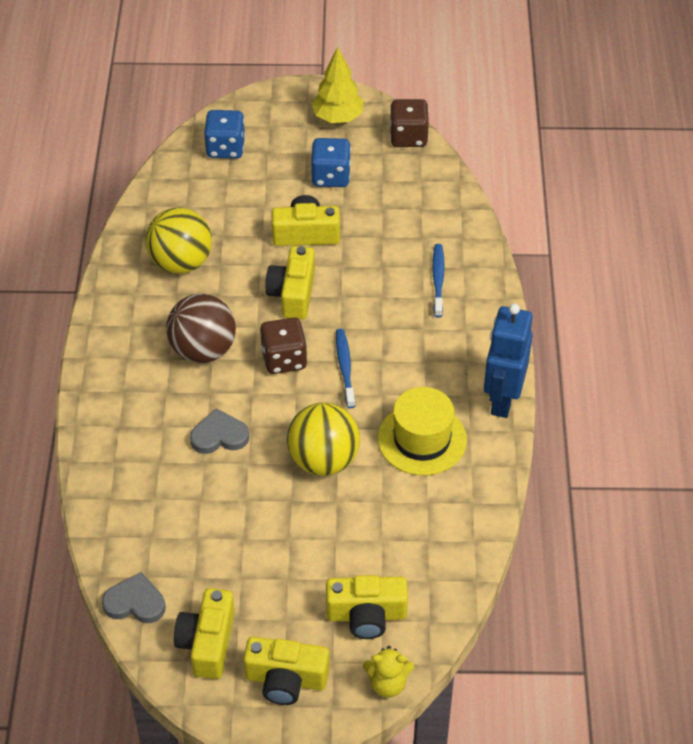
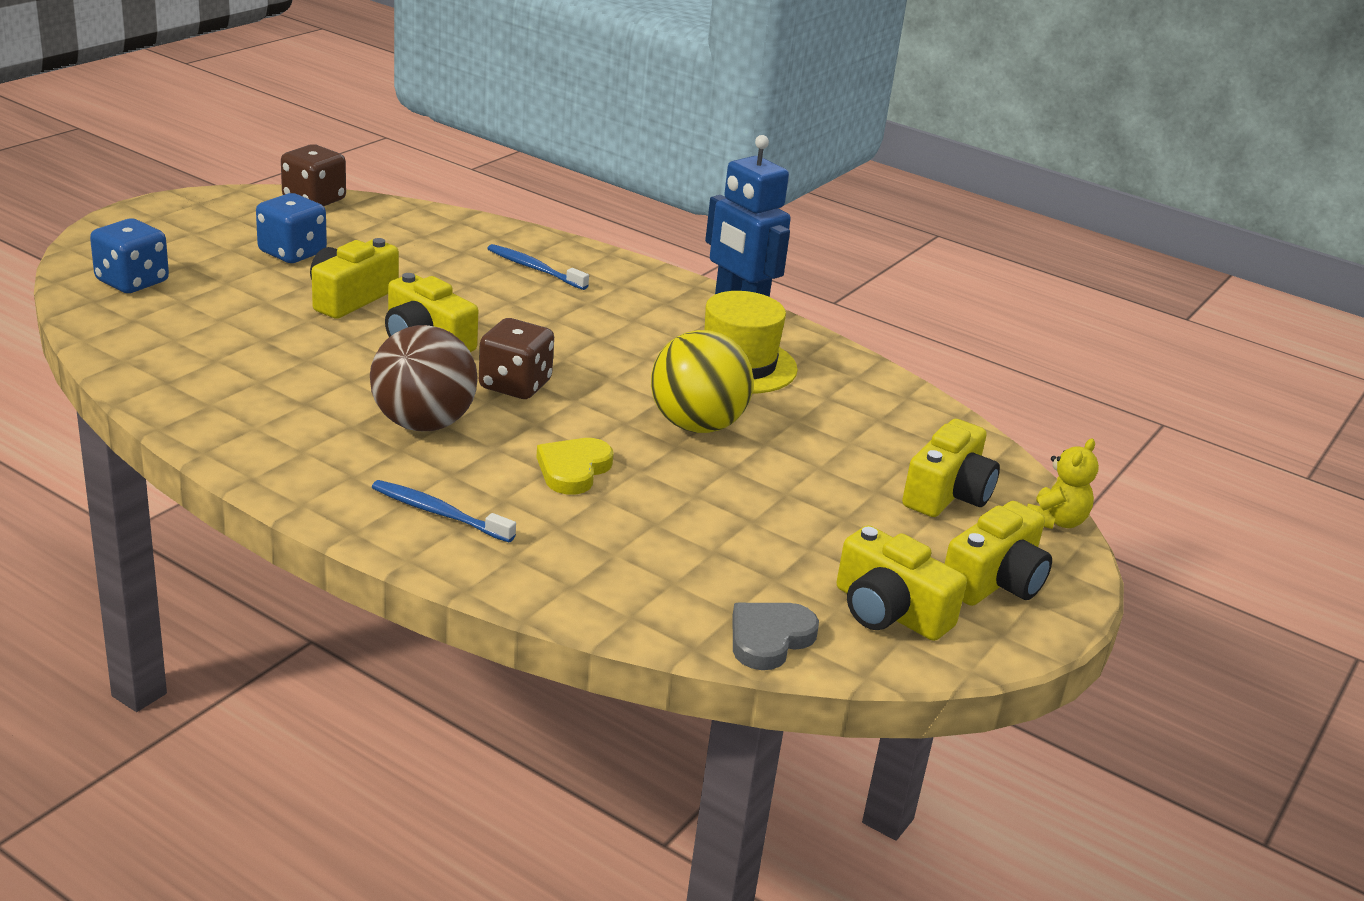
camera: 60 degrees left, 20 degrees down
yellow ball [145,207,212,274] -> none
grey heart [190,408,249,454] -> yellow heart [536,438,614,495]
yellow tree [312,47,364,123] -> none
blue toothbrush [336,329,355,408] -> blue toothbrush moved to [372,480,516,542]

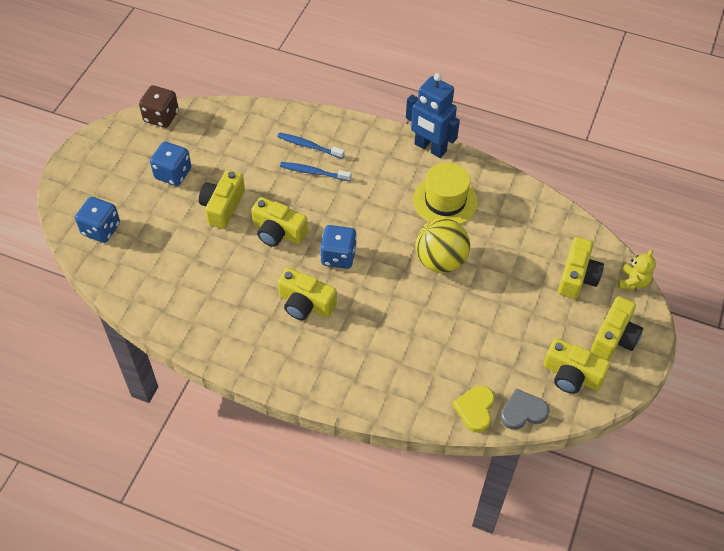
camera: 10 degrees left, 25 degrees up
brown ball [370,325,477,431] -> yellow camera [278,268,337,320]
blue toothbrush [372,480,516,542] -> blue toothbrush moved to [280,162,351,181]
brown dice [479,318,554,399] -> blue dice [320,225,357,269]
yellow heart [536,438,614,495] -> yellow heart moved to [453,385,495,432]
grey heart [732,603,819,670] -> grey heart turned 45 degrees clockwise [501,389,549,430]

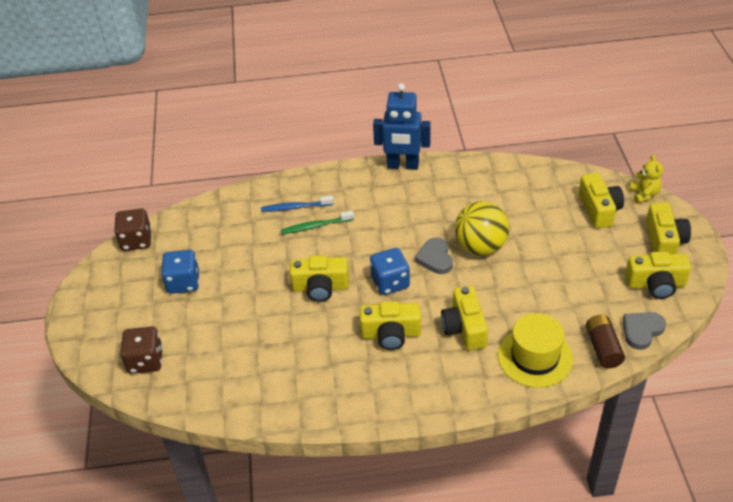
camera: 25 degrees left, 10 degrees down
blue dice [75,197,120,243] -> brown dice [120,327,163,374]
yellow camera [199,170,245,229] -> yellow camera moved to [441,286,488,350]
blue toothbrush [280,162,351,181] -> green toothbrush [281,211,354,234]
yellow hat [413,162,478,224] -> yellow hat moved to [498,313,573,388]
yellow heart [453,385,495,432] -> brown battery [586,315,625,368]
none -> grey heart [415,238,453,274]

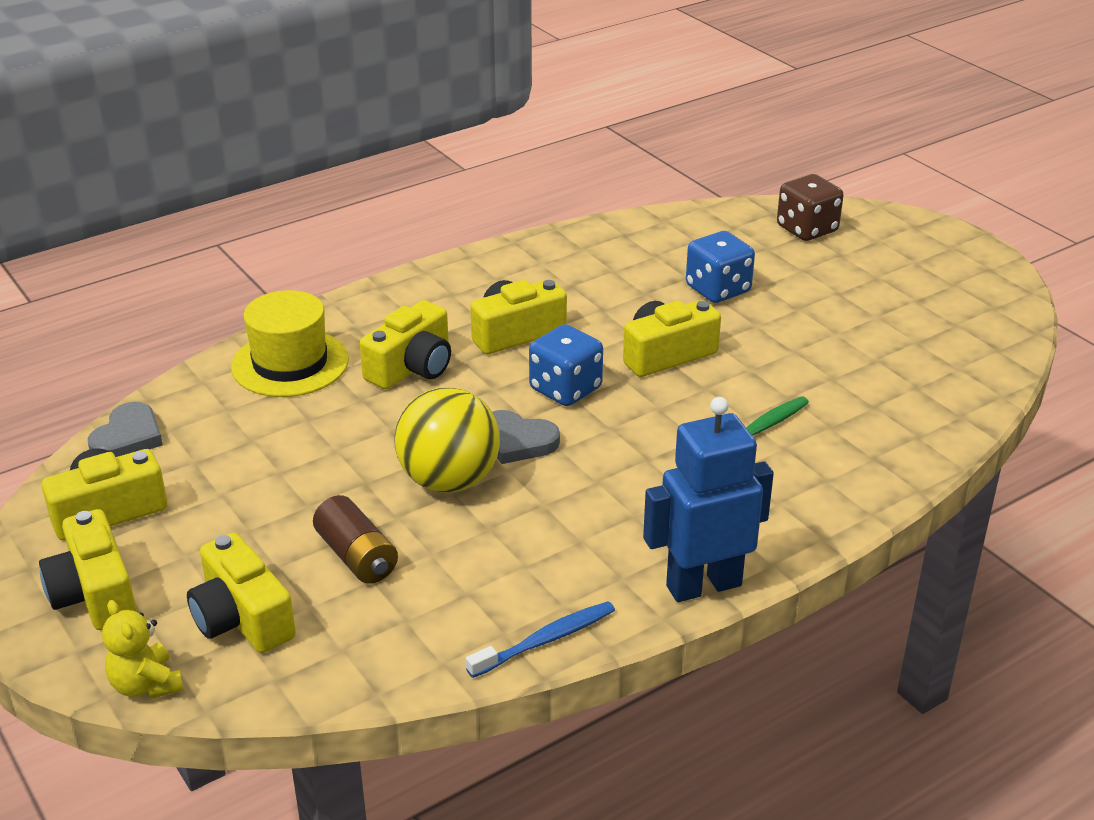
camera: 150 degrees right, 10 degrees down
brown dice [114,209,152,251] -> none
blue dice [161,250,199,294] -> blue dice moved to [686,231,755,303]
blue toothbrush [261,196,334,212] -> blue toothbrush moved to [466,601,615,678]
grey heart [415,238,453,274] -> grey heart turned 150 degrees clockwise [492,410,560,464]
yellow camera [441,286,488,350] -> yellow camera turned 75 degrees clockwise [360,300,451,389]
brown battery [586,315,625,368] -> brown battery moved to [313,495,398,584]

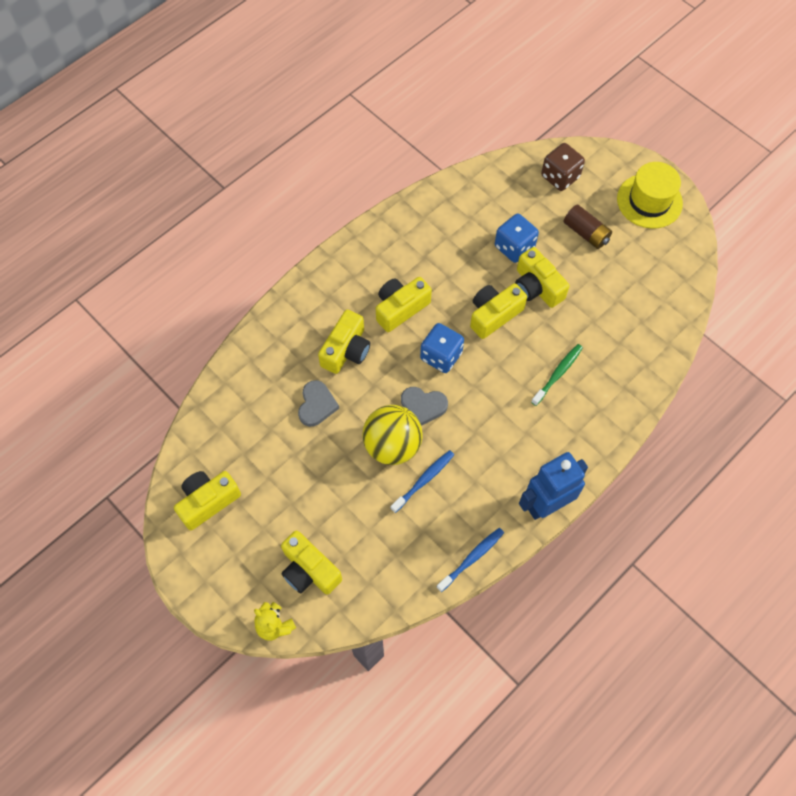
camera: 10 degrees left, 30 degrees up
yellow camera [39,509,137,630] -> yellow camera moved to [515,247,569,308]
grey heart [88,402,163,457] -> grey heart moved to [298,380,339,427]
yellow hat [231,290,349,397] -> yellow hat moved to [617,162,683,228]
brown battery [313,495,398,584] -> brown battery moved to [564,205,612,249]
none -> blue toothbrush [391,450,454,513]

